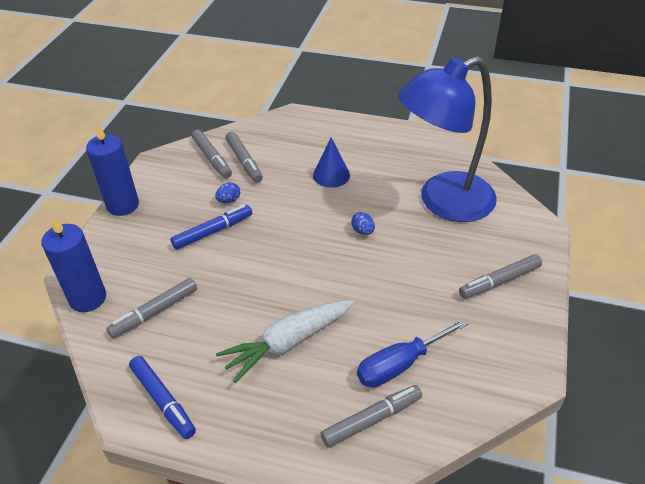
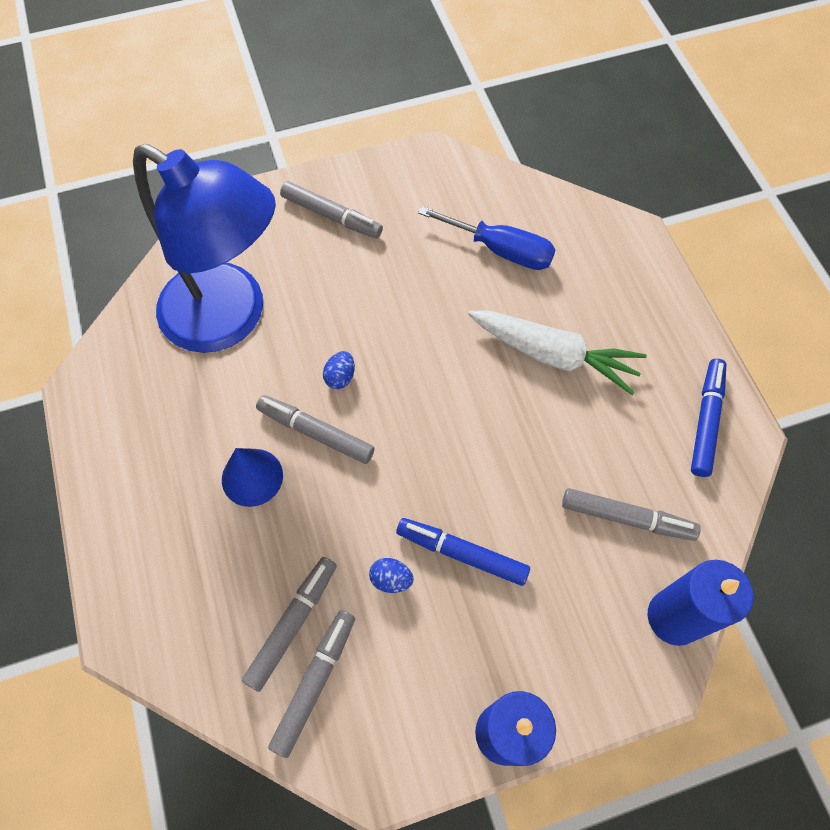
camera: 125 degrees left, 20 degrees up
grey marker [321,385,422,448] -> grey marker moved to [256,395,375,464]

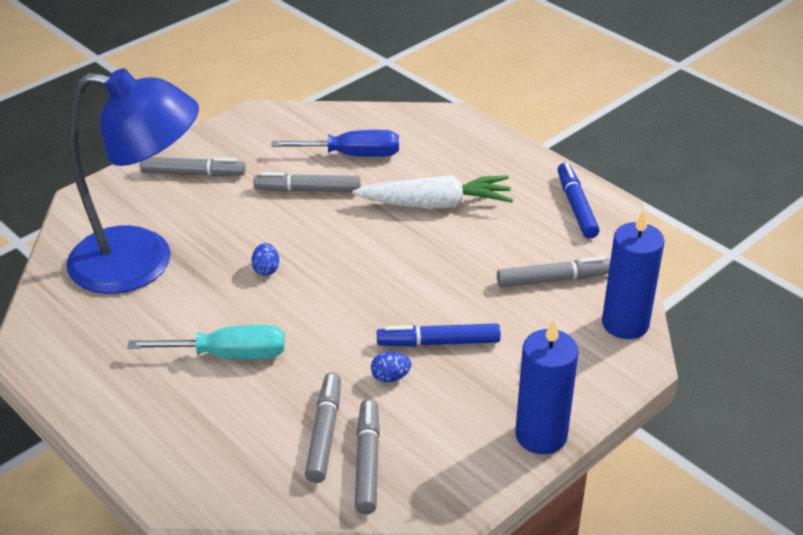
camera: 25 degrees left, 25 degrees down
blue cone [222,448,283,507] -> turquoise screwdriver [127,325,285,359]
grey marker [256,395,375,464] -> grey marker moved to [253,172,361,192]

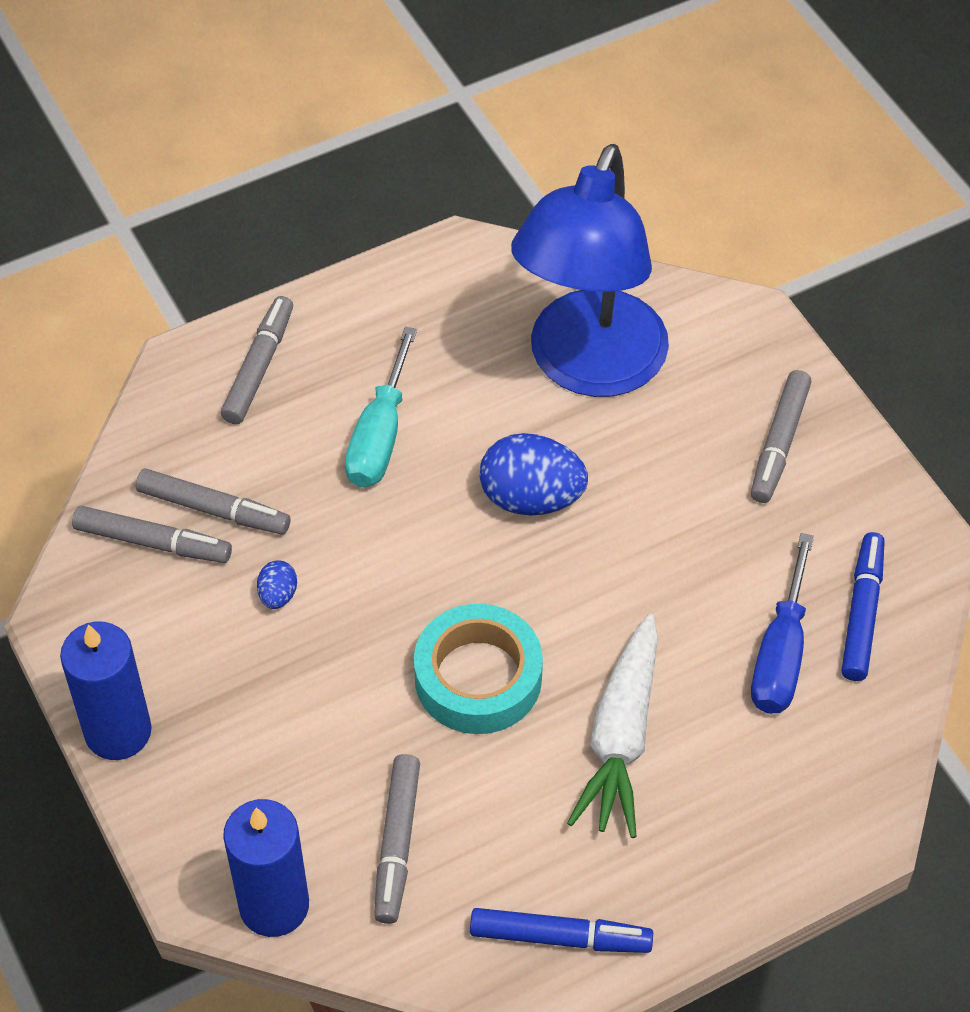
camera: 105 degrees right, 15 degrees up
blue egg [251,243,279,276] -> blue egg [480,433,588,516], size x2.09
grey marker [253,172,361,192] -> grey marker moved to [221,296,293,424]
blue marker [377,323,501,347] -> blue marker moved to [841,532,885,681]
none -> turquoise tape [414,604,543,734]

